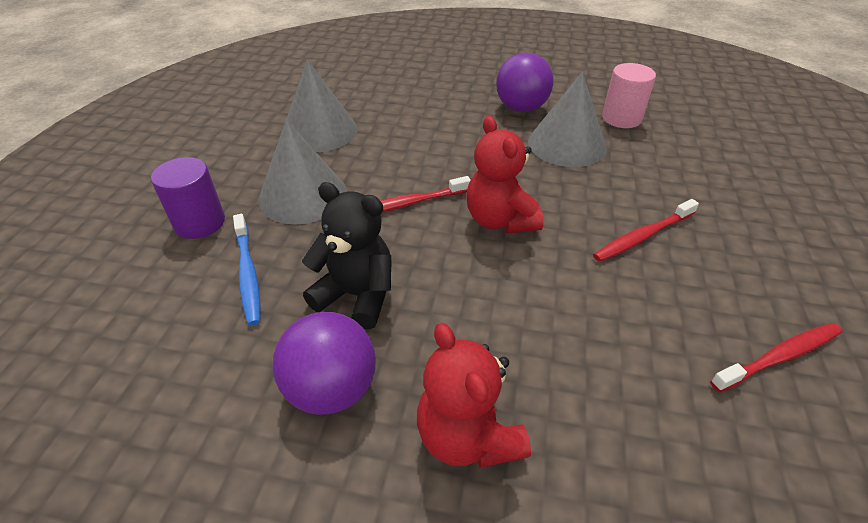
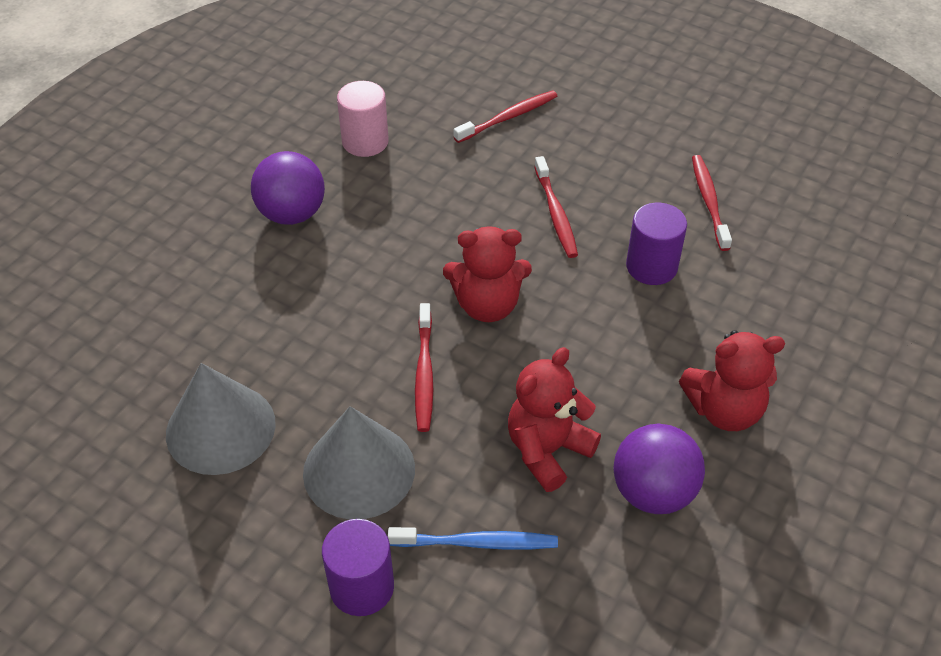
camera: 70 degrees left, 5 degrees up
black teddy bear [302,182,392,330] -> red teddy bear [508,347,601,492]
grey cone [528,72,607,167] -> none
none -> red toothbrush [454,90,557,143]
none -> purple cylinder [626,203,687,285]

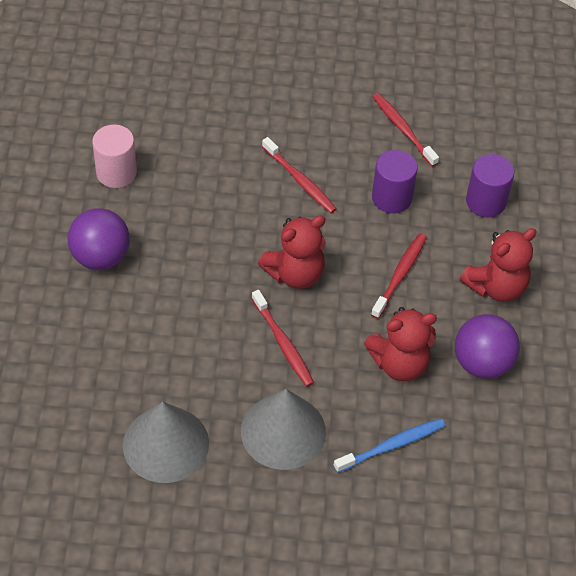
camera: 30 degrees left, 5 degrees up
purple cylinder [322,519,394,616] -> purple cylinder moved to [466,154,514,217]
red toothbrush [454,90,557,143] -> red toothbrush moved to [371,233,427,319]
red teddy bear [508,347,601,492] -> red teddy bear turned 120 degrees counterclockwise [364,307,437,381]

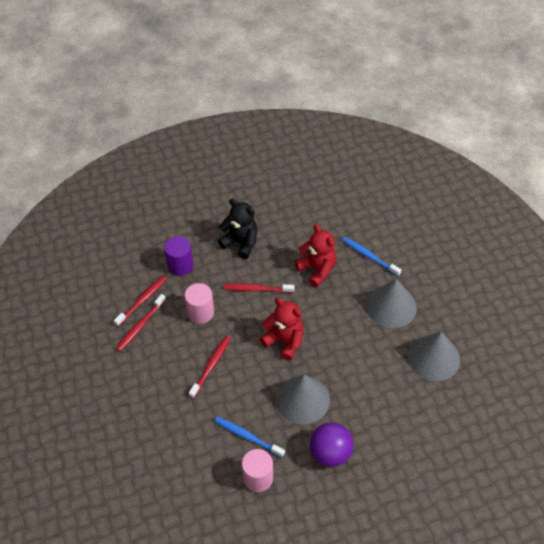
camera: 110 degrees left, 0 degrees up
red toothbrush [251,290,314,387] -> red toothbrush moved to [114,276,167,326]
purple cylinder [372,150,418,213] -> pink cylinder [184,283,214,324]
purple ball [455,314,520,379] -> none
red teddy bear [460,228,537,302] -> black teddy bear [218,199,258,259]
none -> blue toothbrush [214,417,285,457]
none -> grey cone [276,375,330,424]

